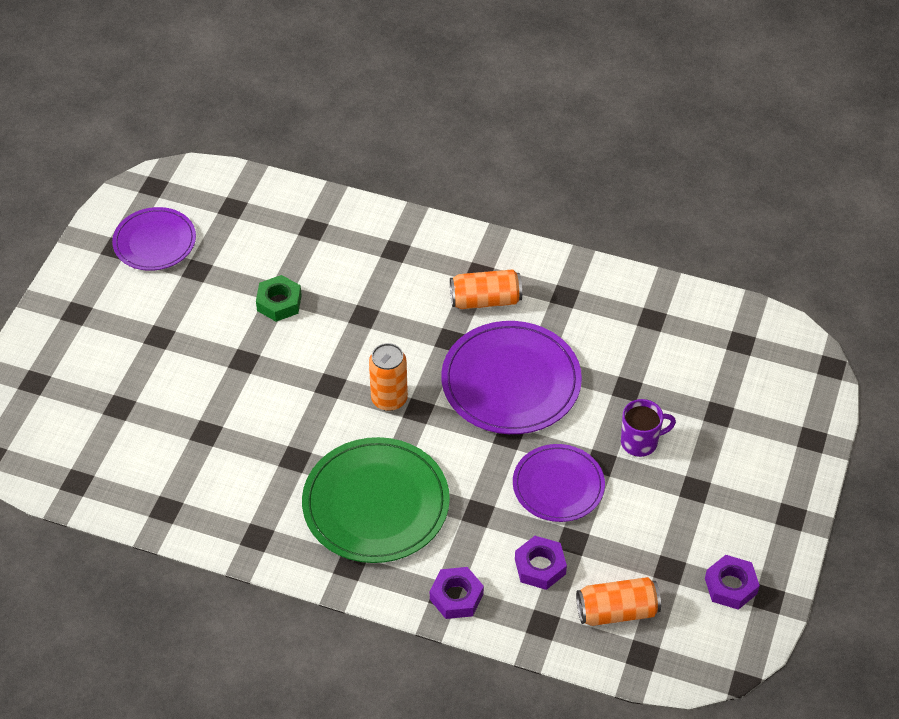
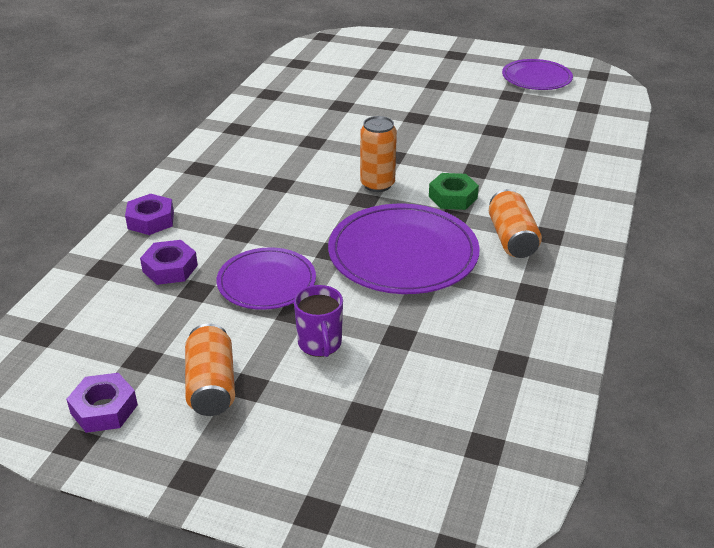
camera: 90 degrees right, 15 degrees down
green nut [256,275,302,322] -> green nut moved to [429,173,479,210]
green plate [302,437,450,563] -> none
orange can [576,577,661,626] -> orange can moved to [185,323,235,416]

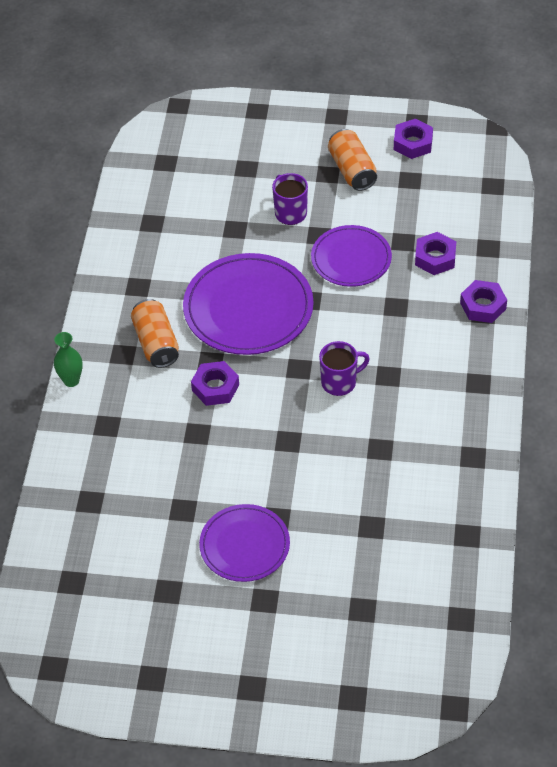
camera: 170 degrees right, 15 degrees up
orange can [360,116,397,192] -> none
green nut [429,173,479,210] -> purple nut [191,361,239,406]
purple plate [502,59,573,90] -> purple plate moved to [199,504,290,582]
none -> green vase [54,332,83,387]
none -> purple mug [319,341,370,396]

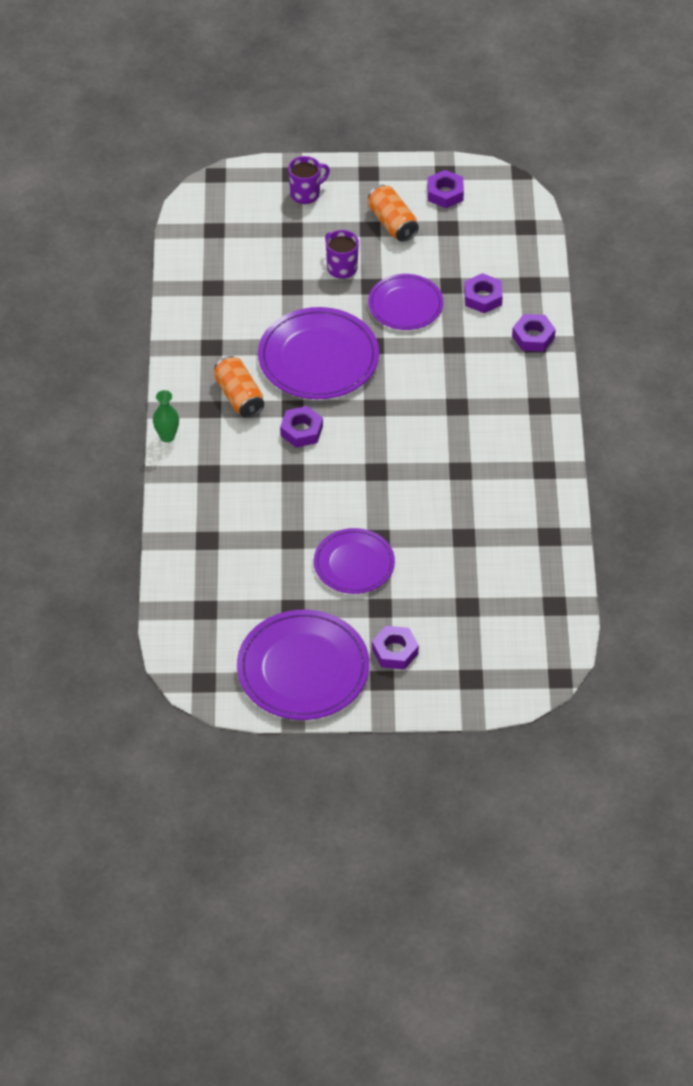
camera: 10 degrees left, 0 degrees up
purple mug [319,341,370,396] -> purple mug moved to [288,156,330,204]
none -> purple plate [237,610,370,720]
none -> purple nut [372,626,419,670]

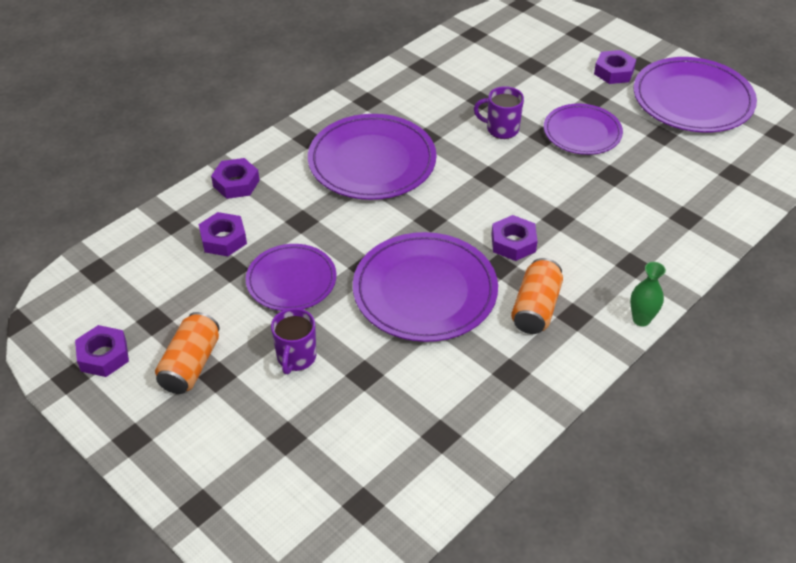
camera: 135 degrees left, 5 degrees down
purple mug [288,156,330,204] -> purple mug moved to [474,86,524,139]
none -> purple plate [308,114,437,200]

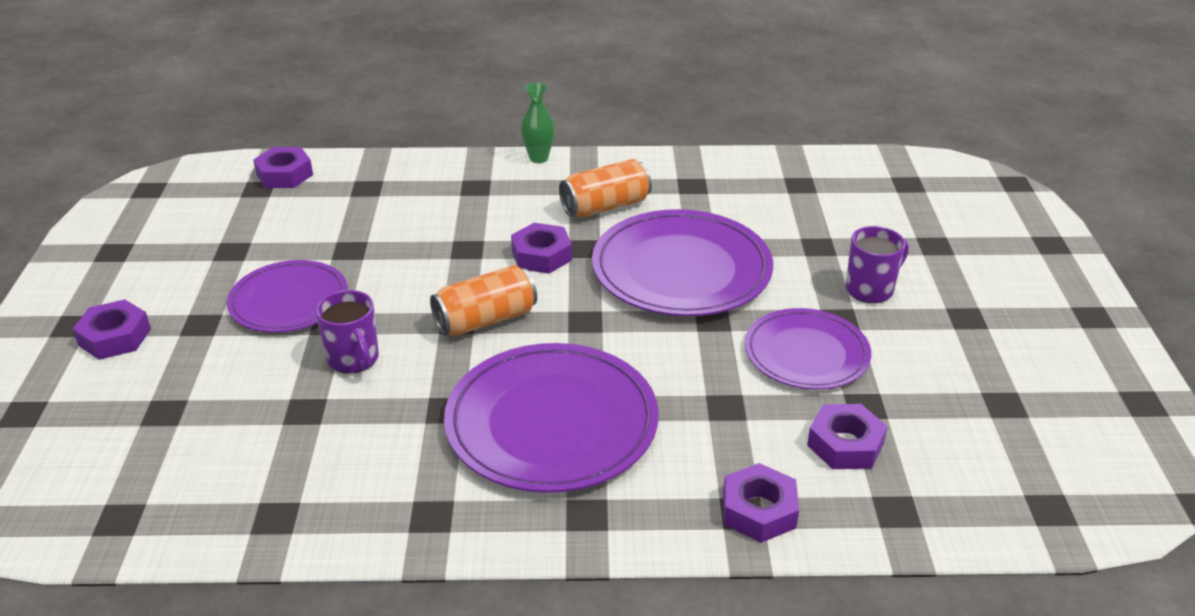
camera: 135 degrees left, 10 degrees down
purple nut [75,325,129,377] -> purple nut moved to [253,147,313,188]
orange can [155,312,220,394] -> orange can moved to [430,265,537,336]
purple plate [634,57,757,133] -> none

